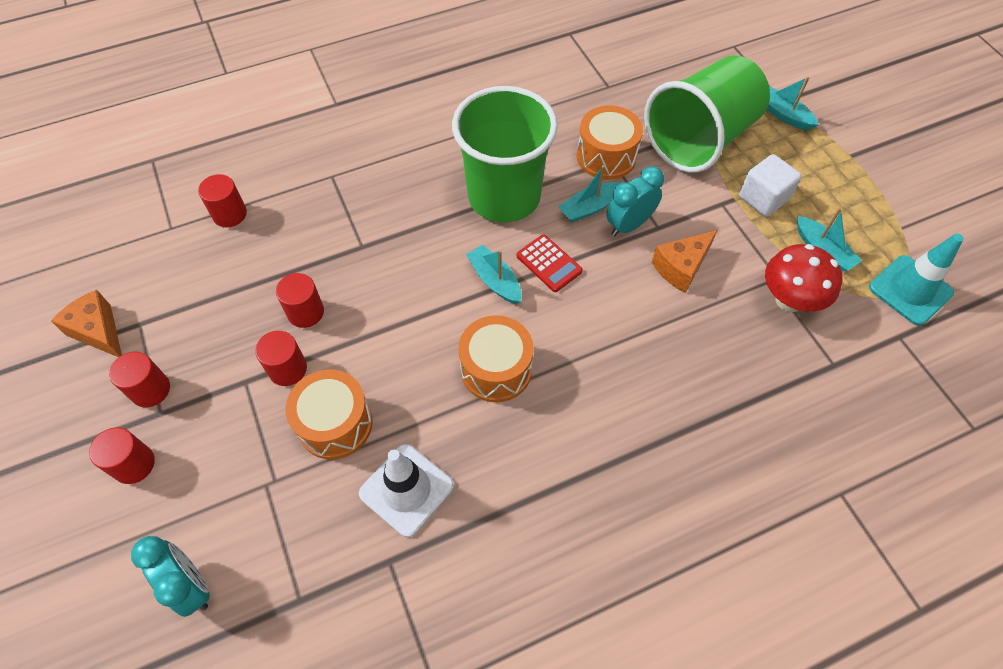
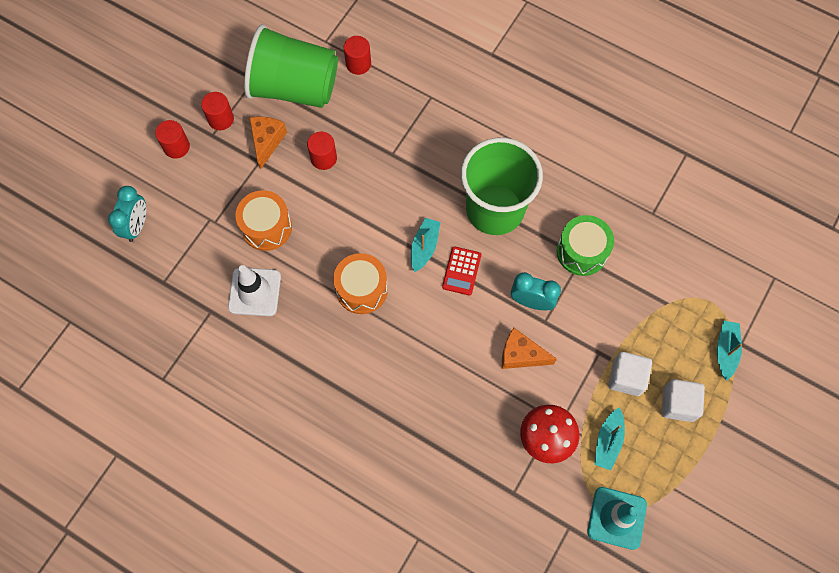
camera: 55 degrees right, 10 degrees up
orange cheese [51,290,122,357] -> orange cheese moved to [249,117,287,170]
red cylinder [255,331,307,386] -> none
turquoise boat [558,165,620,222] -> none
orange drum [577,105,643,180] -> green drum [557,215,614,276]
green cup [644,55,770,173] -> green cup moved to [244,24,338,108]
none -> white cube [662,379,705,422]

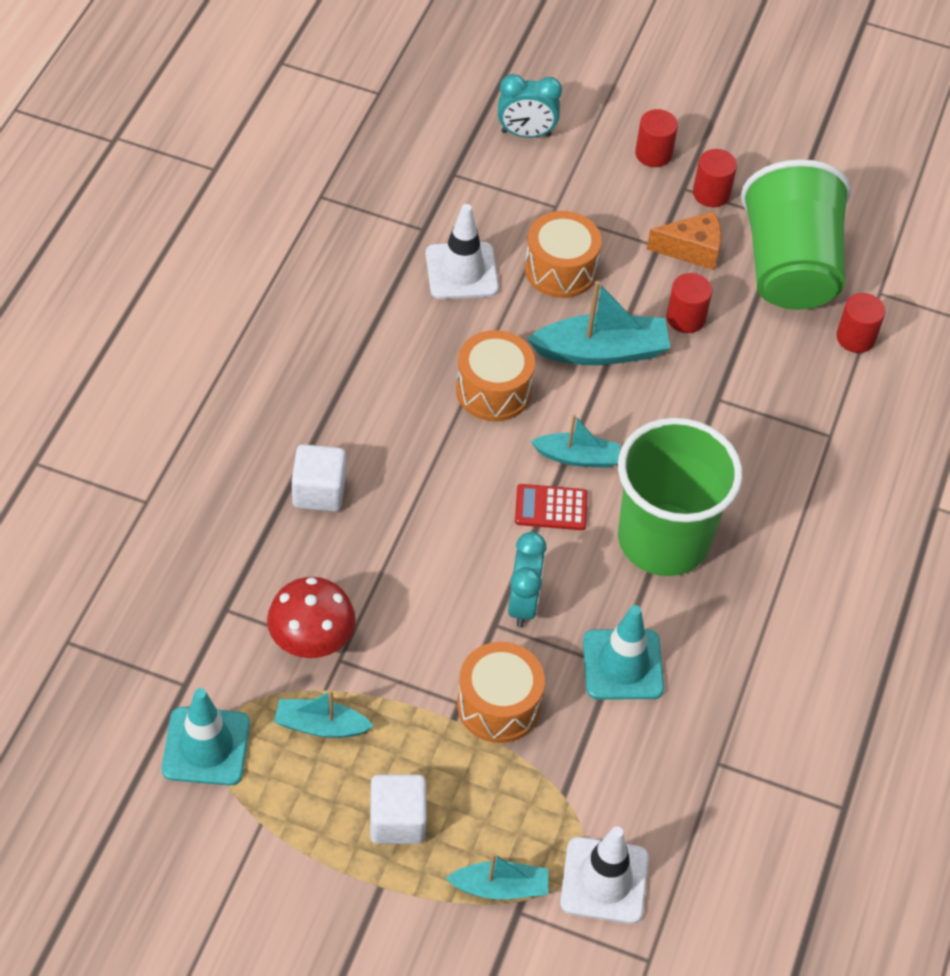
camera: 75 degrees right, 15 degrees down
orange cheese [502,328,557,369] -> none
green drum [557,215,614,276] -> turquoise traffic cone [583,605,664,700]
white cube [609,352,652,396] -> white cube moved to [292,444,346,512]
none -> orange drum [457,642,545,743]
none -> turquoise boat [527,281,670,365]
none -> white traffic cone [560,826,649,924]

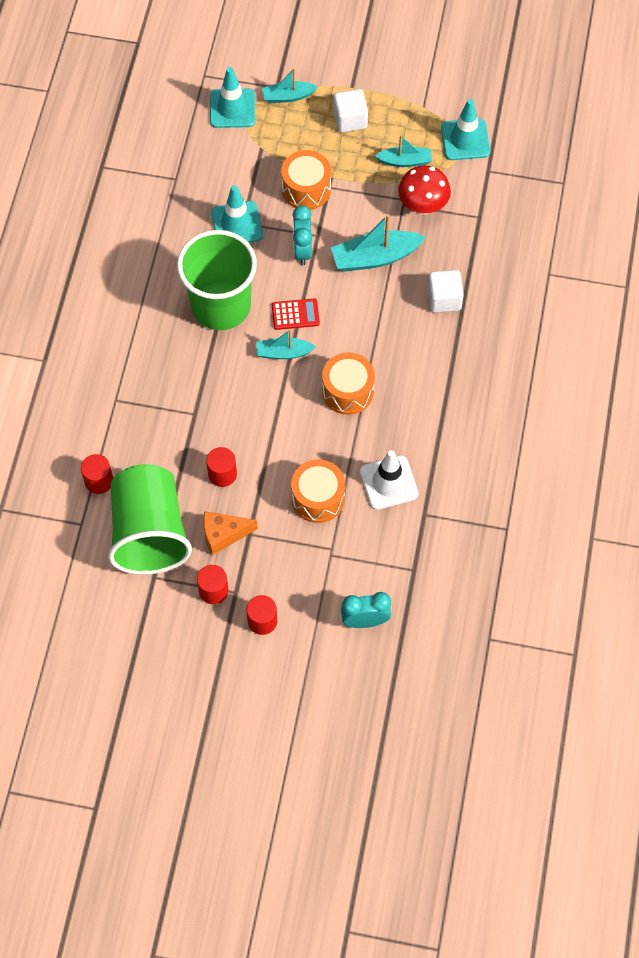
camera: 175 degrees right, 10 degrees up
turquoise boat [527,281,670,365] -> turquoise boat moved to [331,214,426,272]
white traffic cone [560,826,649,924] -> turquoise traffic cone [210,67,255,128]

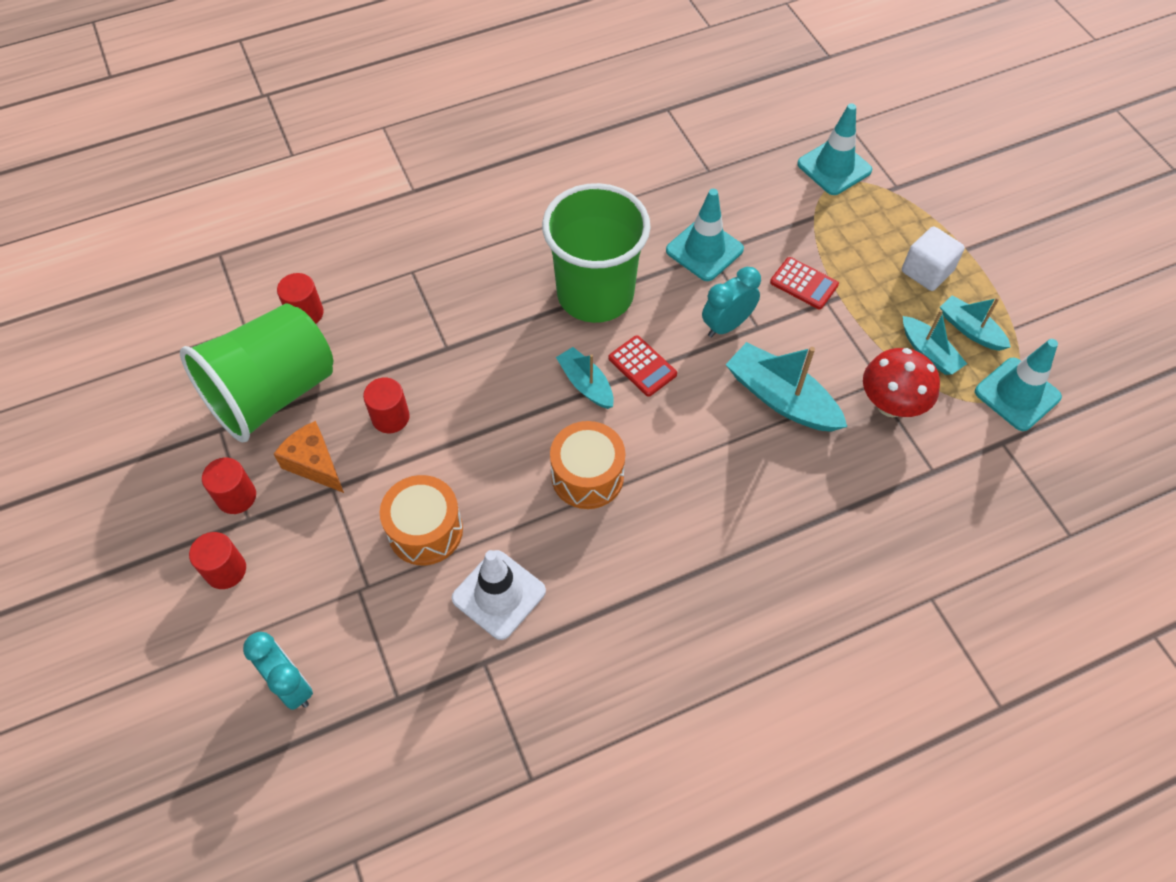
camera: 55 degrees right, 5 degrees down
turquoise boat [262,69,318,103] -> turquoise boat moved to [940,295,1011,351]
orange drum [281,150,331,210] -> red calculator [770,257,839,309]
white cube [427,270,464,313] -> none

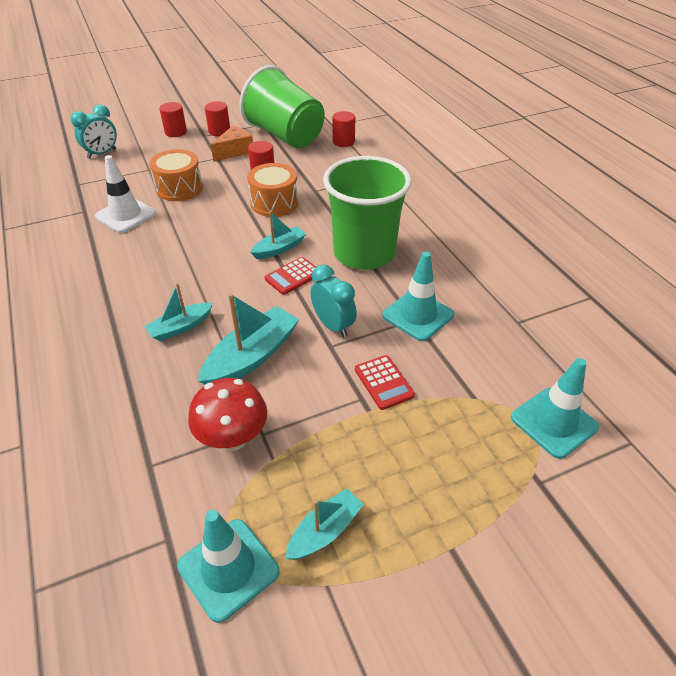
camera: 90 degrees right, 15 degrees down
orange drum [550,421,625,509] -> orange drum moved to [247,163,298,217]
red calculator [770,257,839,309] -> red calculator turned 60 degrees counterclockwise [355,355,415,410]
white cube [902,226,965,291] -> none
turquoise boat [903,310,967,375] -> turquoise boat moved to [144,283,213,341]

